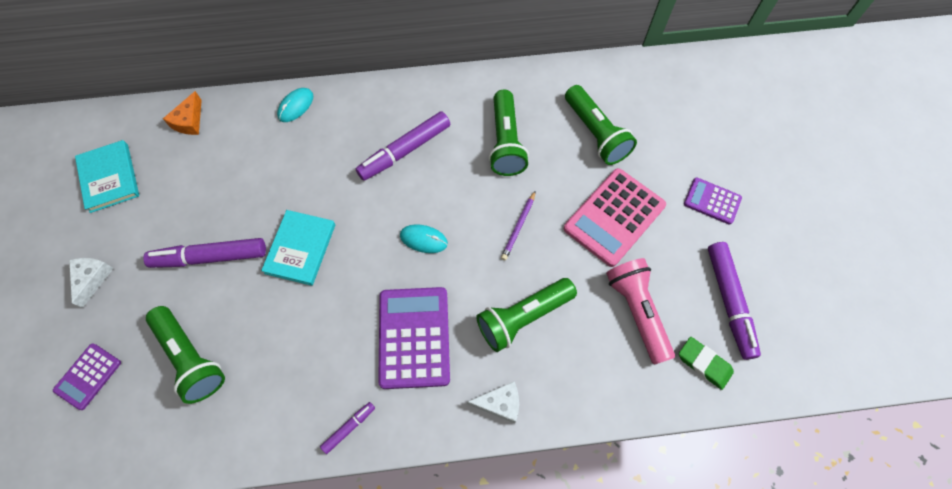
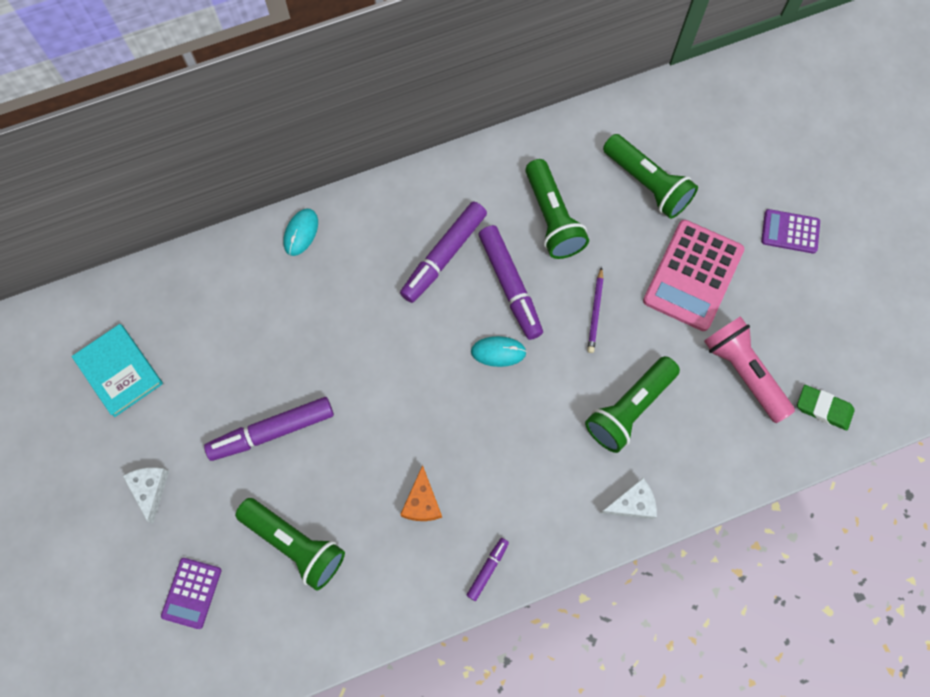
camera: 15 degrees left, 5 degrees up
orange cheese [163,91,202,135] -> orange cheese moved to [400,465,442,521]
turquoise book [261,210,335,286] -> none
purple calculator [378,287,450,389] -> none
purple marker [708,242,761,360] -> purple marker moved to [479,225,543,340]

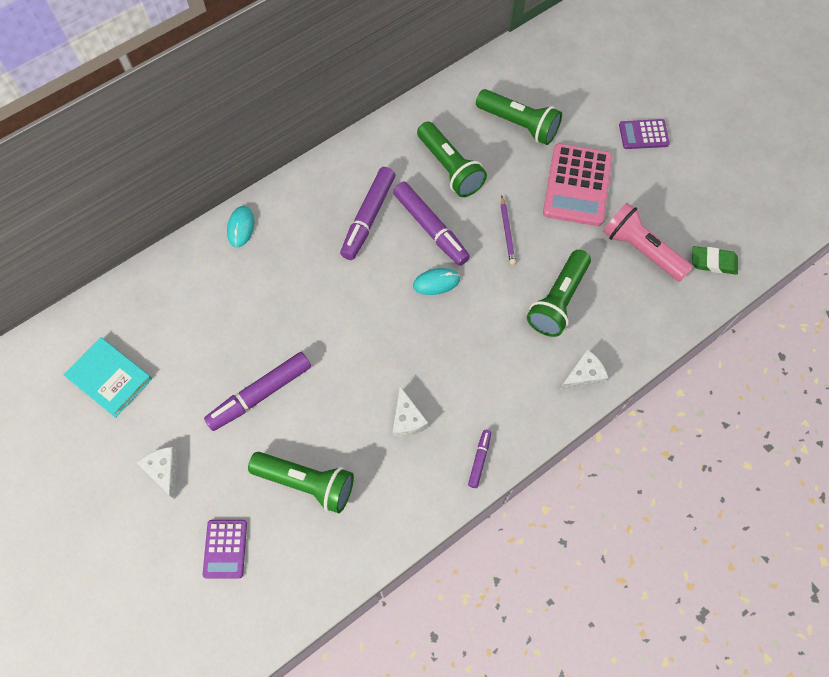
camera: 15 degrees left, 5 degrees down
orange cheese [400,465,442,521] -> white cheese [393,387,428,437]

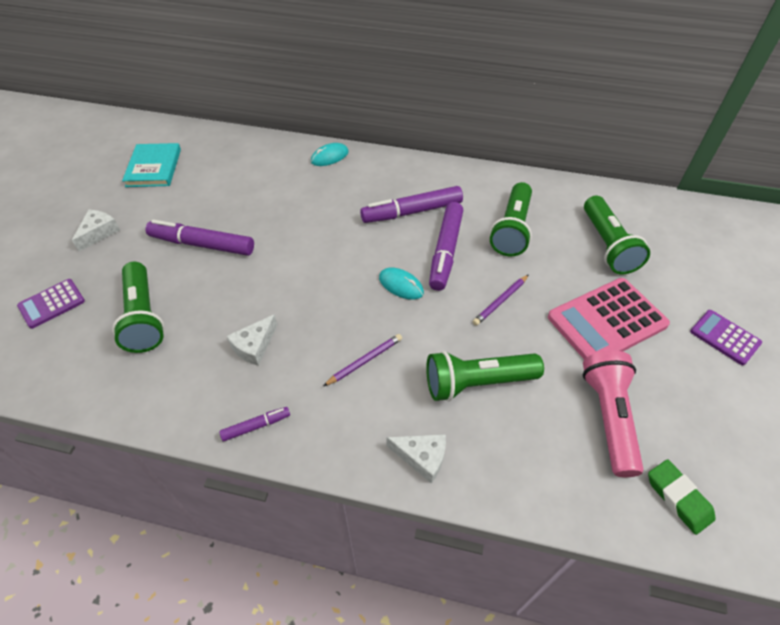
camera: 50 degrees right, 15 degrees down
none -> purple pencil [323,334,402,386]

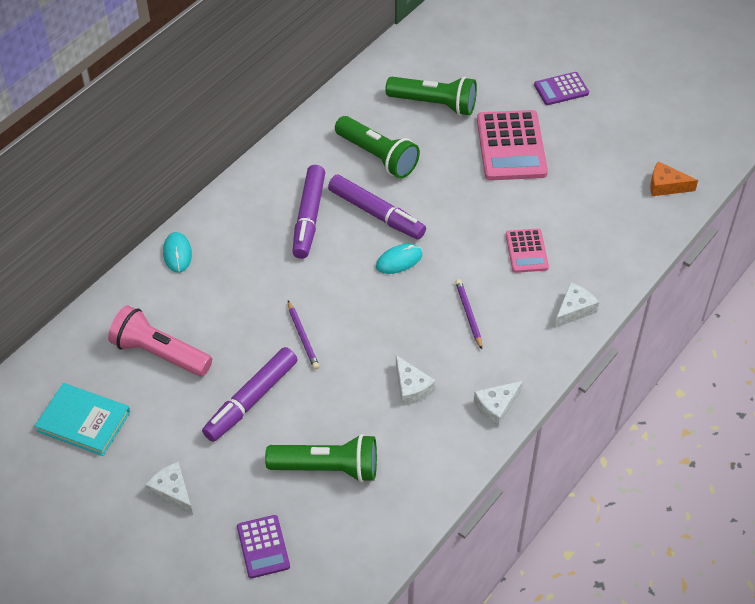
camera: 65 degrees left, 0 degrees up
purple marker [219,407,290,442] -> white cheese [474,381,523,427]
green flashlight [426,351,544,401] -> pink calculator [506,228,549,273]
purple pencil [473,275,529,326] -> purple pencil moved to [288,301,319,370]
pink flashlight [583,351,643,477] -> pink flashlight moved to [108,305,212,376]
green eraser [648,459,716,535] -> orange cheese [650,161,698,196]

